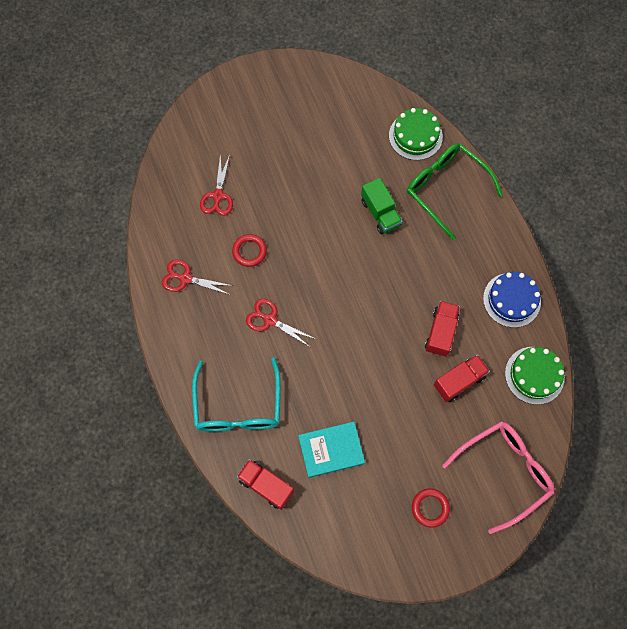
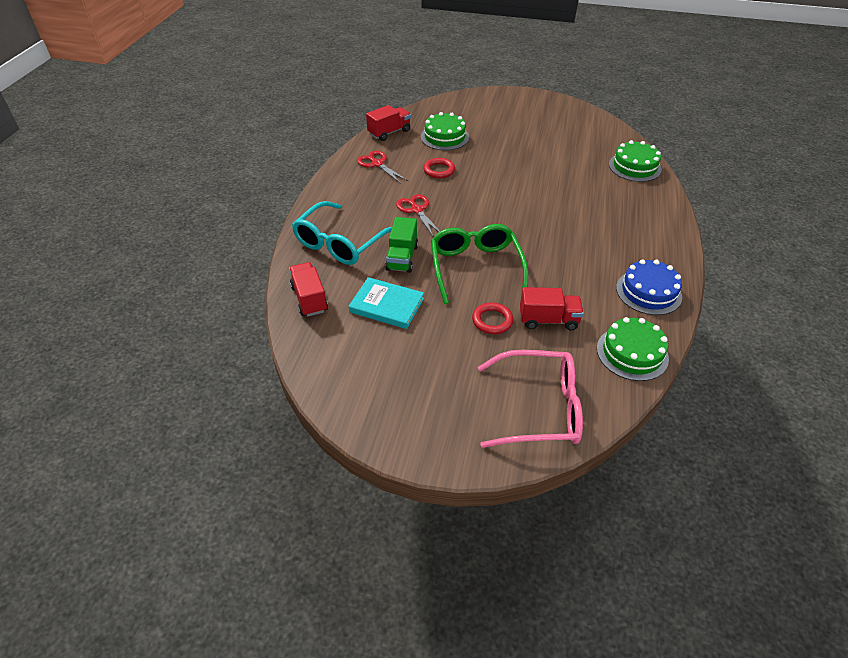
camera: 35 degrees right, 25 degrees down
red scissors [200,154,233,216] -> green cake [421,112,469,150]
green truck [361,178,402,234] -> green truck moved to [385,217,418,273]
green glasses [407,143,503,240] -> green glasses moved to [431,224,528,304]
red ring [412,488,450,528] -> red ring moved to [472,302,513,334]
red truck [425,301,460,357] -> red truck moved to [366,105,411,141]

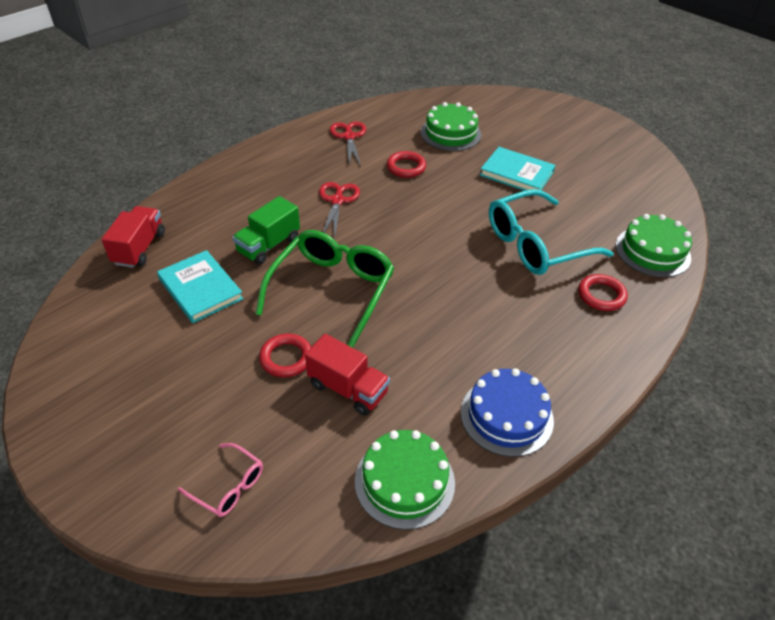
camera: 30 degrees right, 0 degrees up
turquoise glasses [292,201,392,265] -> turquoise glasses moved to [489,189,613,275]
red truck [366,105,411,141] -> none
pink glasses [478,350,583,448] -> pink glasses [178,443,263,517], size x0.48
none -> turquoise book [480,147,556,191]
none -> red ring [578,274,628,311]

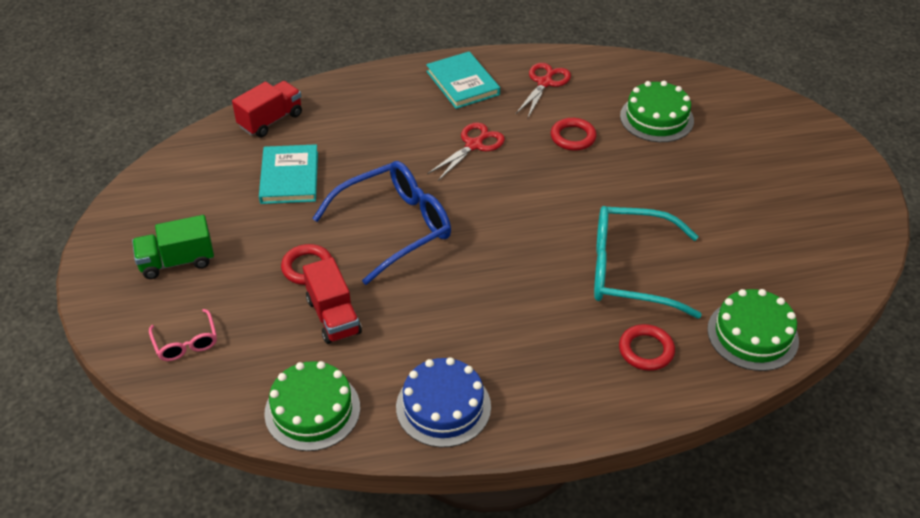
camera: 35 degrees right, 0 degrees up
green truck [232,196,300,265] -> green truck moved to [132,215,214,279]
green glasses [255,230,394,348] -> blue glasses [312,161,451,285]
turquoise book [480,147,556,191] -> turquoise book moved to [426,51,500,109]

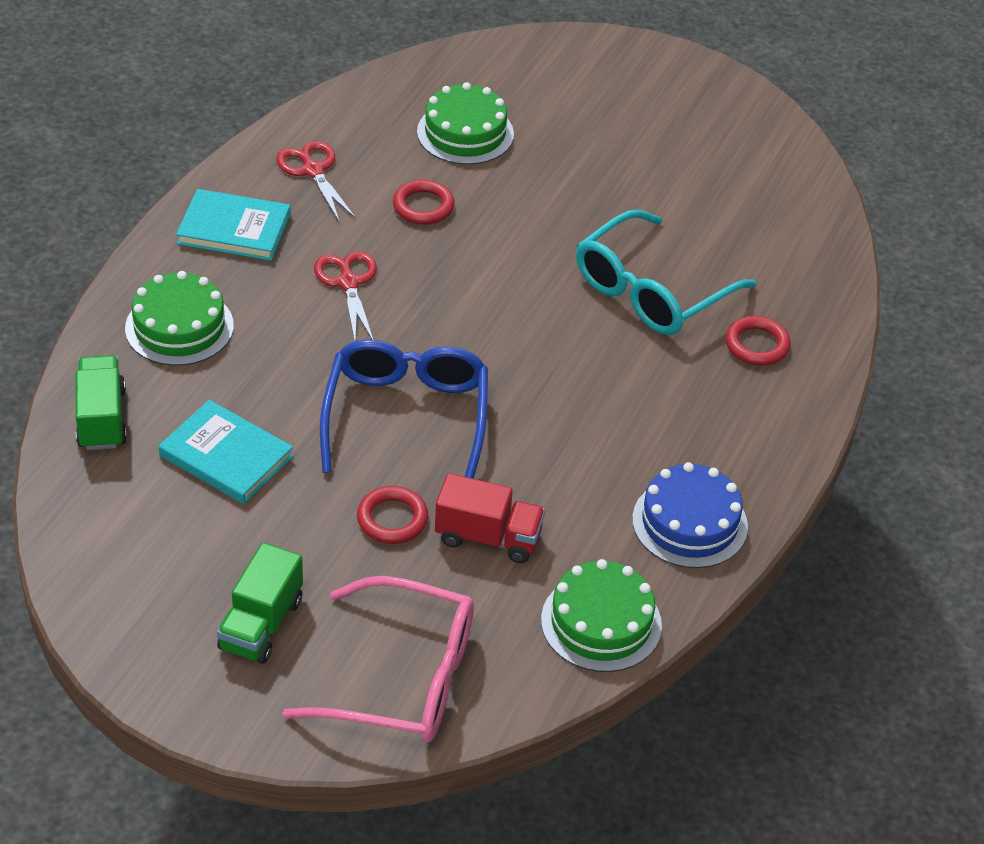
camera: 55 degrees left, 0 degrees up
pink glasses [149,309,217,361] -> pink glasses [283,576,474,742], size x2.09
red truck [232,81,302,137] -> green truck [76,355,127,450]
green cake [707,289,799,371] -> green cake moved to [125,271,234,366]

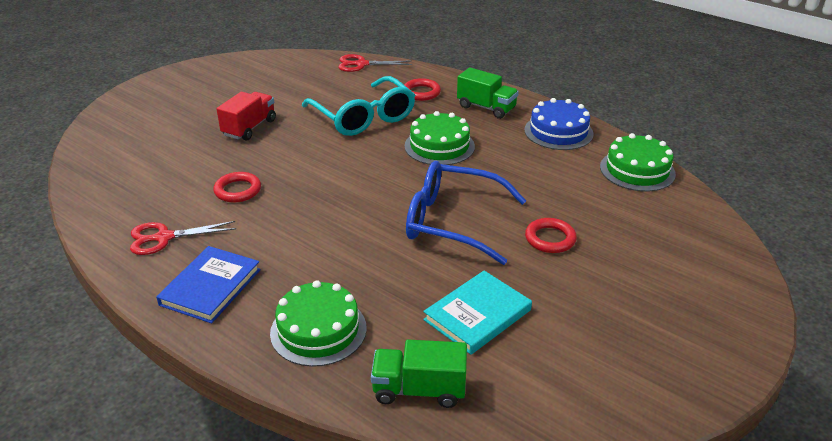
camera: 75 degrees left, 10 degrees down
turquoise book [176,189,291,261] -> blue book [156,246,261,323]
green truck [217,543,303,664] -> green truck moved to [457,68,519,119]
pink glasses [283,576,474,742] -> none
red scissors [314,251,377,341] -> red scissors moved to [338,54,412,72]
green cake [417,82,514,165] -> green cake moved to [405,111,475,165]
red truck [435,473,545,563] -> red truck moved to [217,92,276,141]

